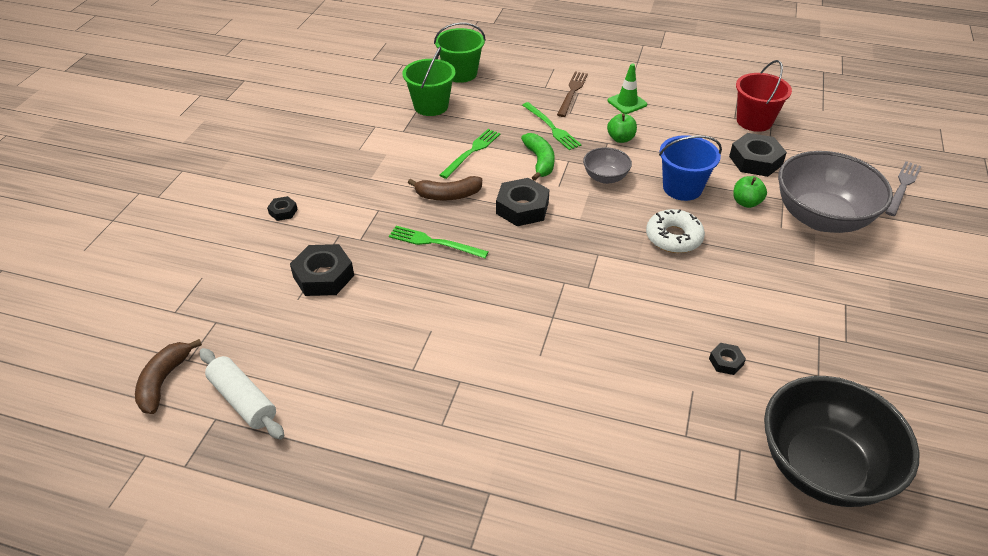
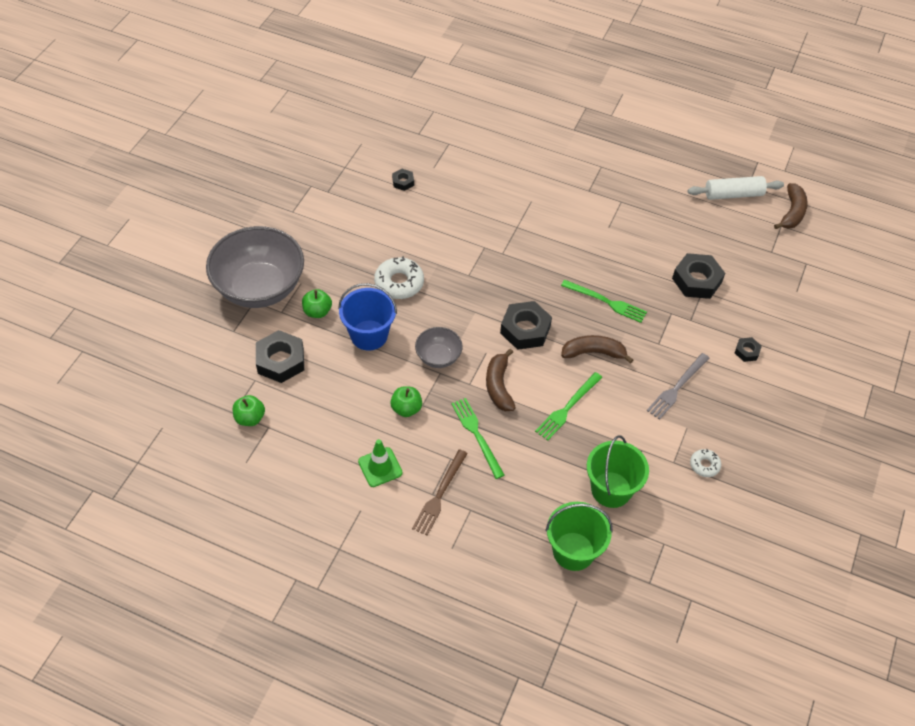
camera: 175 degrees left, 10 degrees up
white rolling pin [200,348,284,440] -> white rolling pin turned 60 degrees counterclockwise [688,176,784,200]
green banana [521,133,555,181] -> brown banana [486,349,516,411]
red bucket [736,60,792,132] -> green apple [233,395,265,426]
black bowl [764,376,919,507] -> none
grey fork [885,161,922,216] -> grey fork moved to [647,353,709,420]
none -> white donut [690,449,721,477]

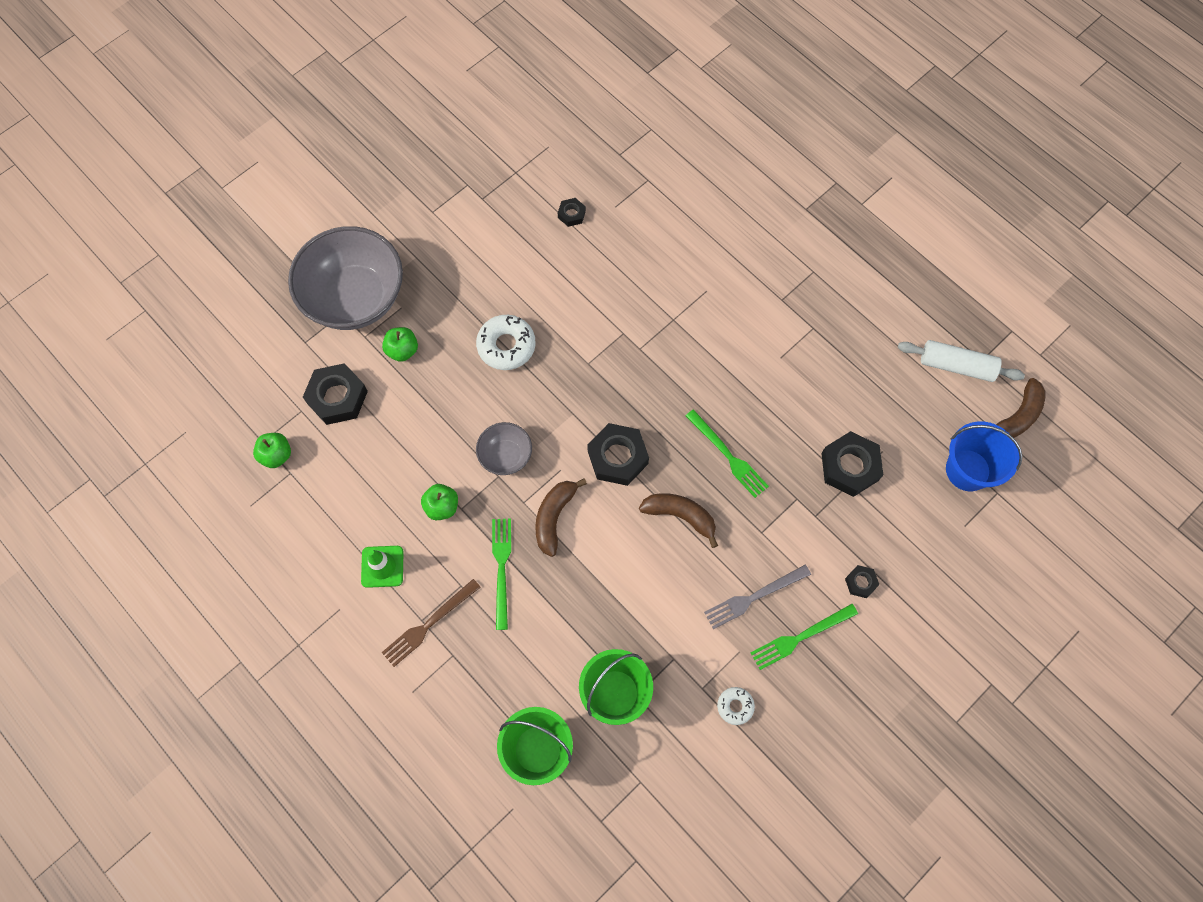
camera: 25 degrees right, 15 degrees up
blue bucket [338,283,397,351] -> blue bucket moved to [946,421,1022,491]
green fork [535,372,603,441] -> green fork moved to [751,604,858,670]

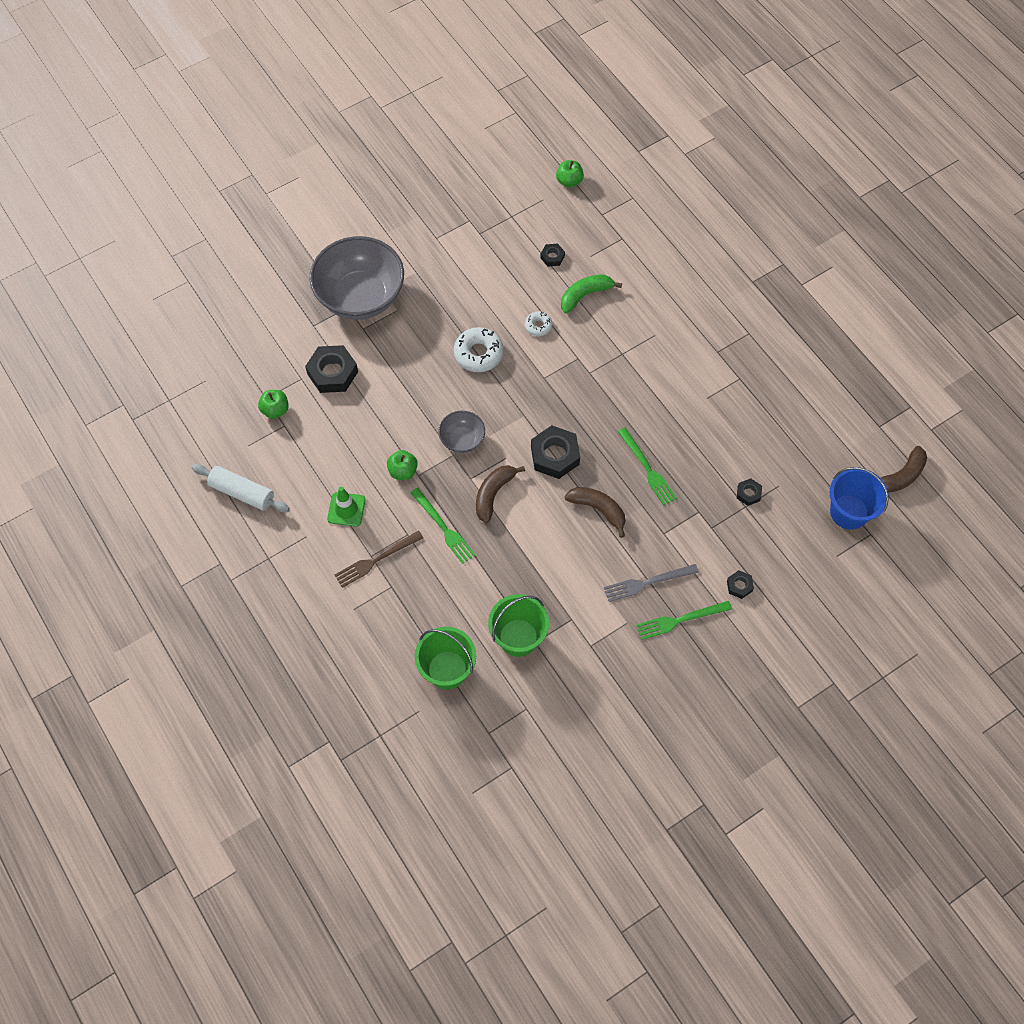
camera: 10 degrees right, 5 degrees down
green apple [382,327,418,362] -> green apple moved to [556,160,584,188]
green fork [492,519,511,630] -> green fork turned 135 degrees clockwise [410,488,475,564]
white donut [717,687,755,725] -> white donut moved to [525,311,552,336]
black nut [821,431,883,497] -> black nut [737,478,762,506], size x0.50
white rolling pin [898,340,1025,382] -> white rolling pin moved to [192,464,290,512]
none -> green banana [561,274,622,313]

